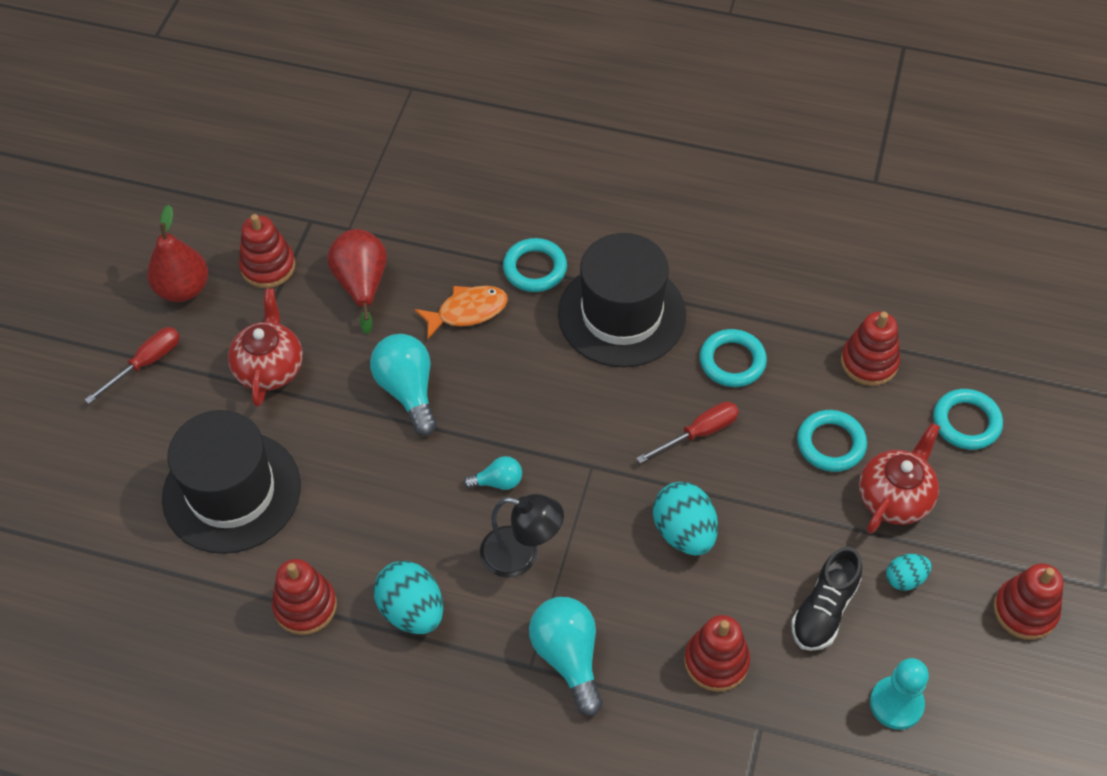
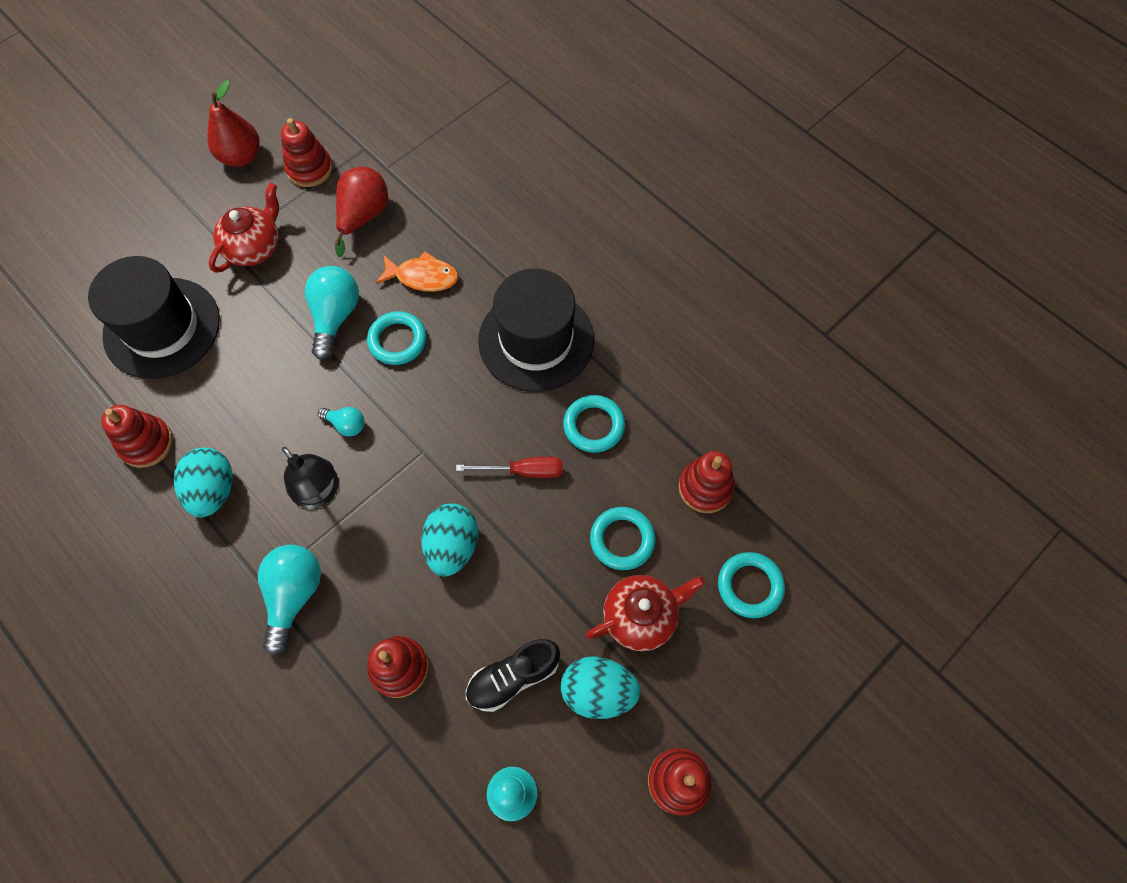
camera: 30 degrees right, 10 degrees up
red screwdriver [85,327,180,404] -> none
turquoise ring [503,238,567,292] -> turquoise ring moved to [367,311,427,365]
turquoise egg [886,554,931,591] -> turquoise egg [561,656,641,719], size x1.76

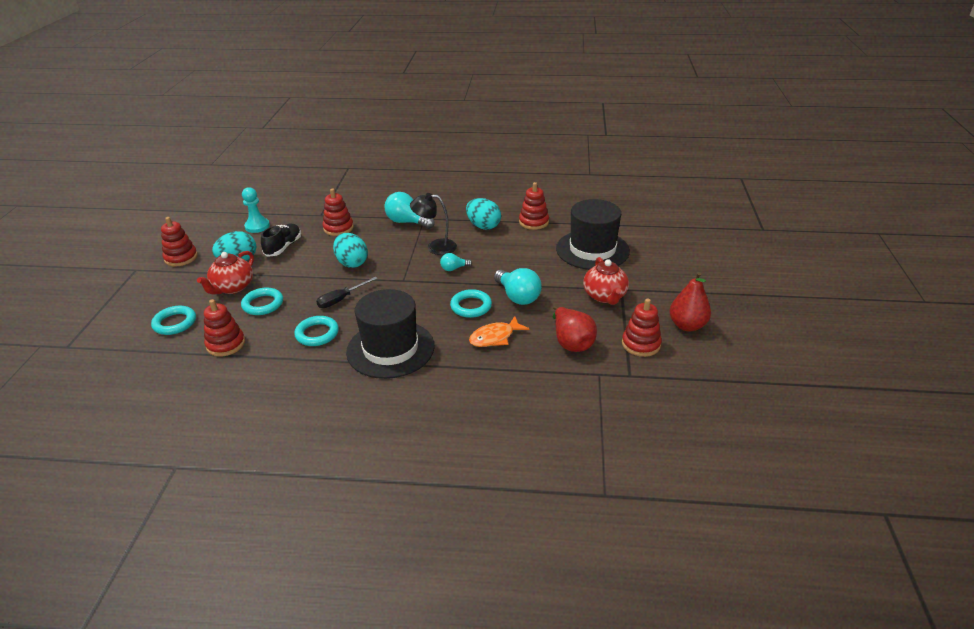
camera: 140 degrees right, 30 degrees down
turquoise light bulb [258,545,321,656] -> turquoise light bulb turned 150 degrees clockwise [384,192,435,229]
red screwdriver [456,457,563,478] -> black screwdriver [316,277,378,308]

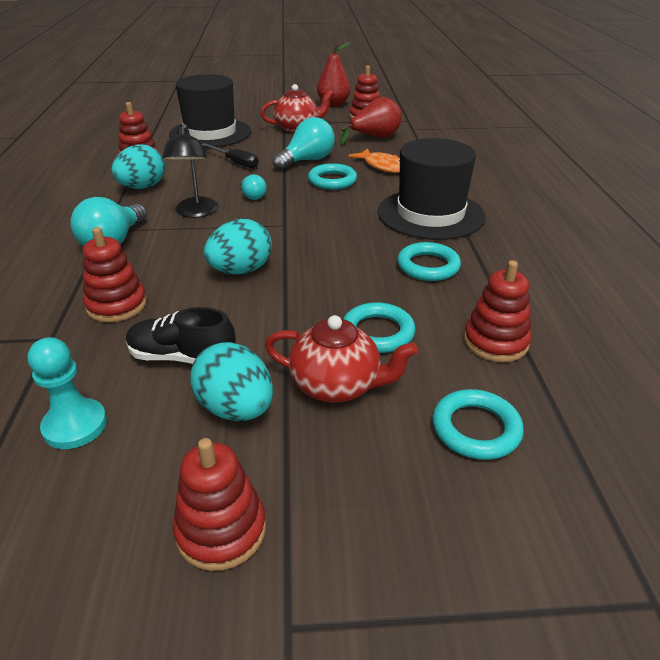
camera: 100 degrees left, 0 degrees up
black screwdriver [316,277,378,308] -> black screwdriver moved to [202,143,259,168]

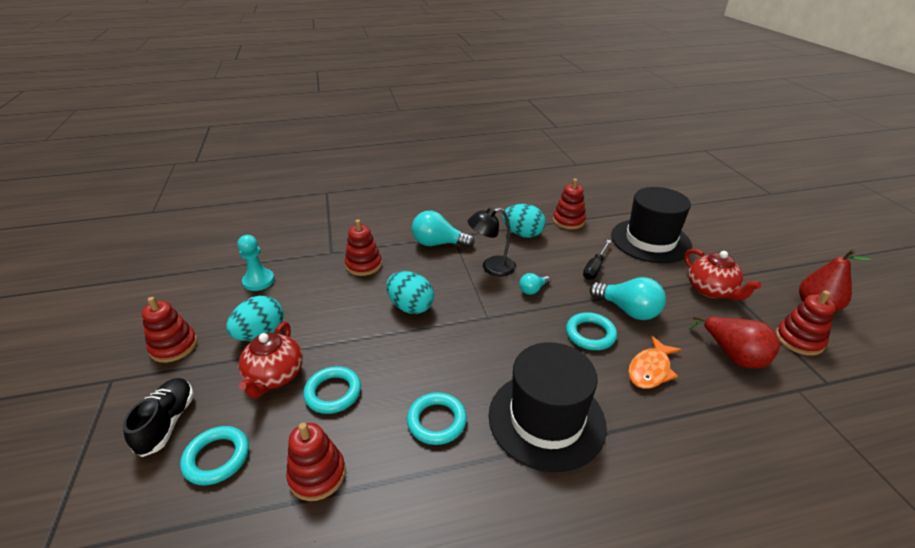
camera: 80 degrees right, 0 degrees up
black shoe [126,307,236,364] -> black shoe moved to [123,378,194,457]

